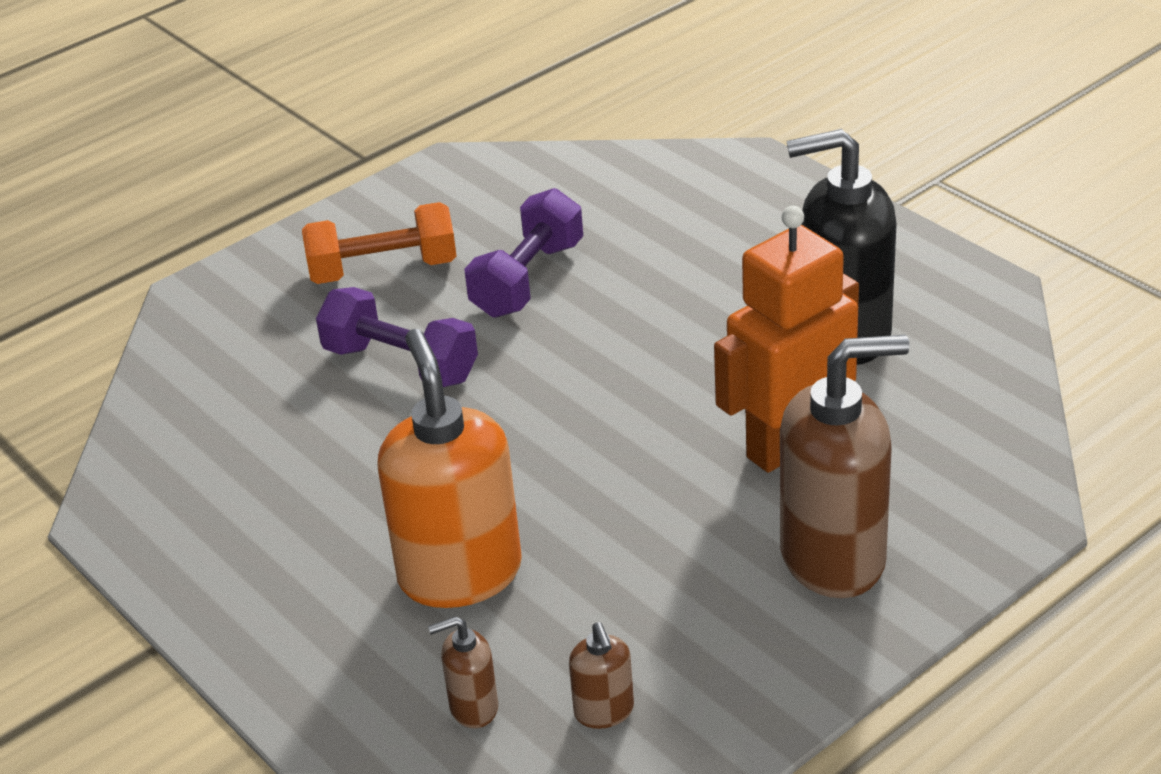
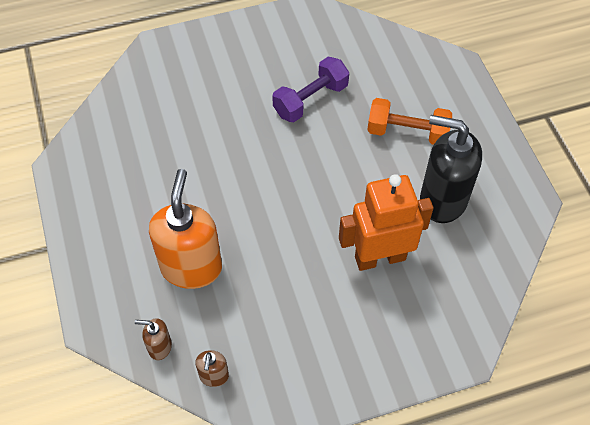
camera: 20 degrees right, 20 degrees up
orange dumbbell [302,202,456,284] -> orange dumbbell moved to [367,98,452,145]
purple dumbbell [316,287,478,387] -> none
brown soap dispenser [780,335,910,598] -> none

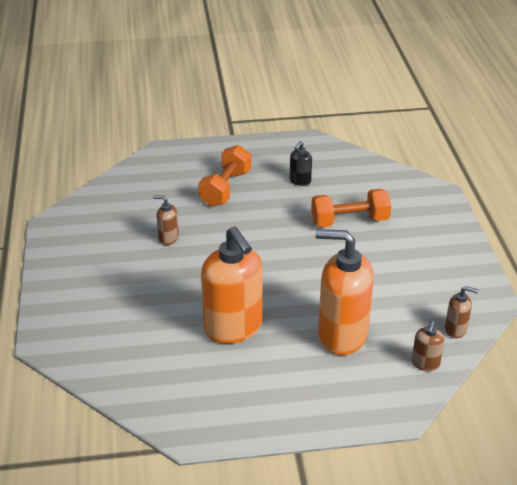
camera: 80 degrees left, 20 degrees down
purple dumbbell [272,57,349,122] -> brown soap dispenser [153,195,179,245]
orange robot [339,174,434,271] -> orange dumbbell [311,189,391,227]
black soap dispenser [420,115,482,223] -> black soap dispenser [290,141,312,186], size x0.45
none -> orange soap dispenser [201,227,263,344]

